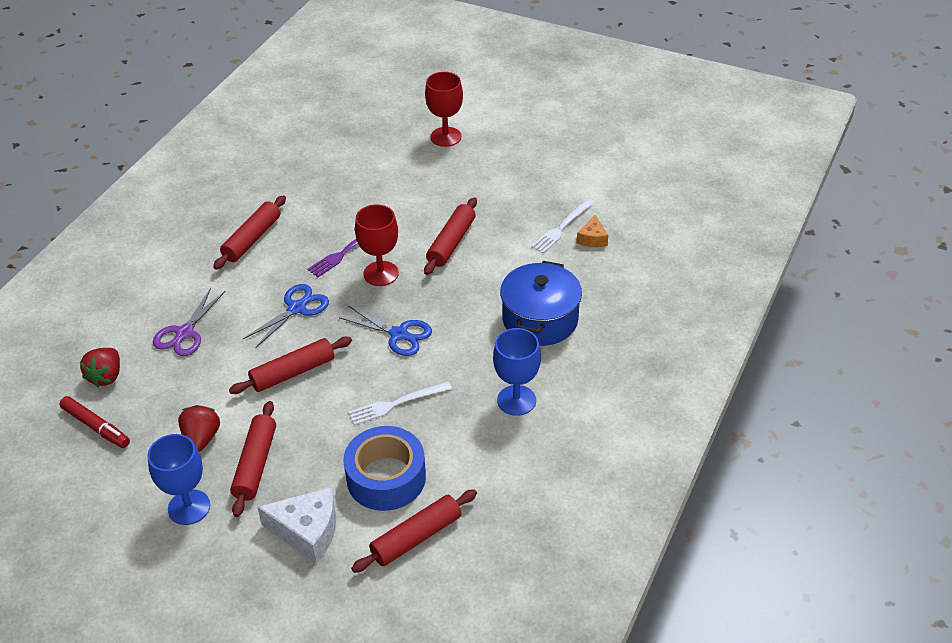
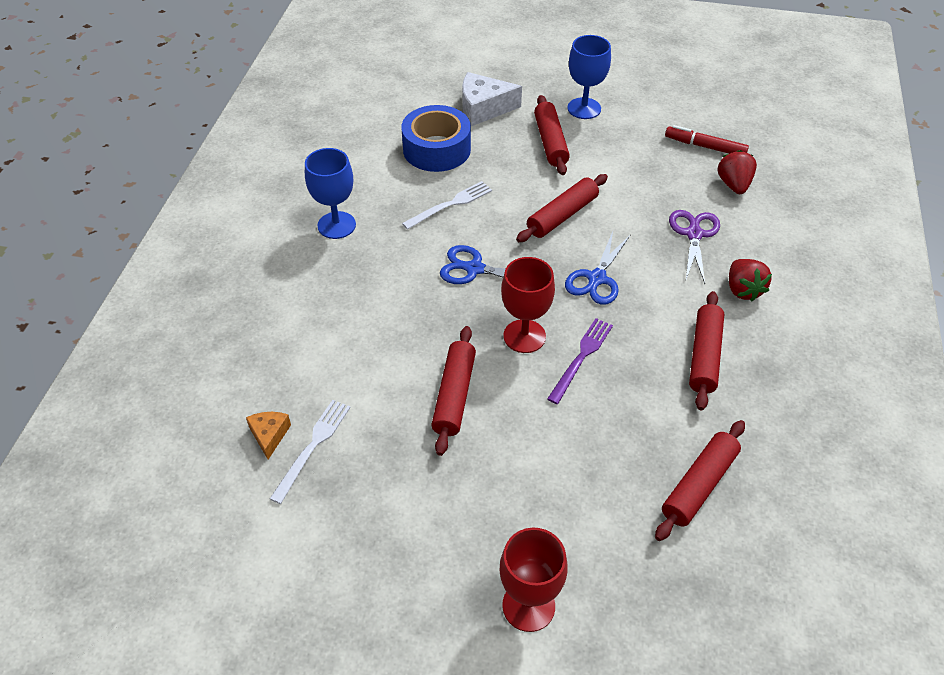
camera: 165 degrees right, 5 degrees up
red strawberry [178,405,220,452] -> red strawberry moved to [729,259,772,301]
red rolling pin [351,489,477,573] -> red rolling pin moved to [655,420,745,541]
blue pot [500,261,582,346] -> none

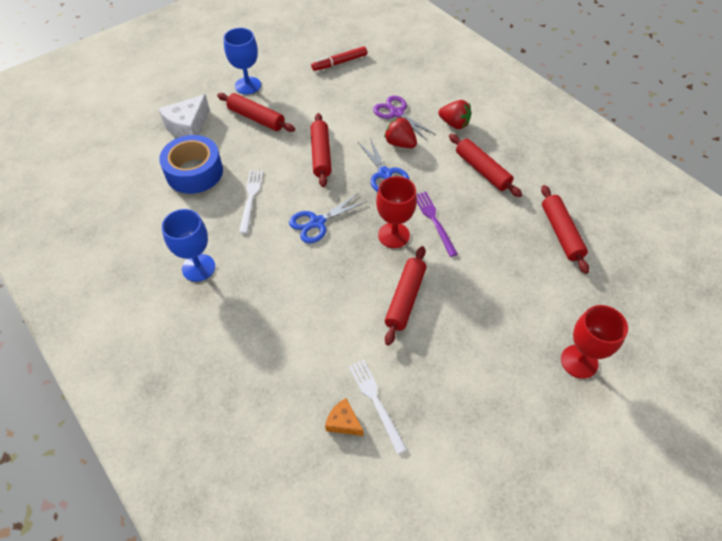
camera: 50 degrees left, 5 degrees up
red rolling pin [431,326,476,456] -> red rolling pin turned 60 degrees clockwise [384,246,426,346]
red strawberry [717,150,757,194] -> red strawberry moved to [384,117,417,148]

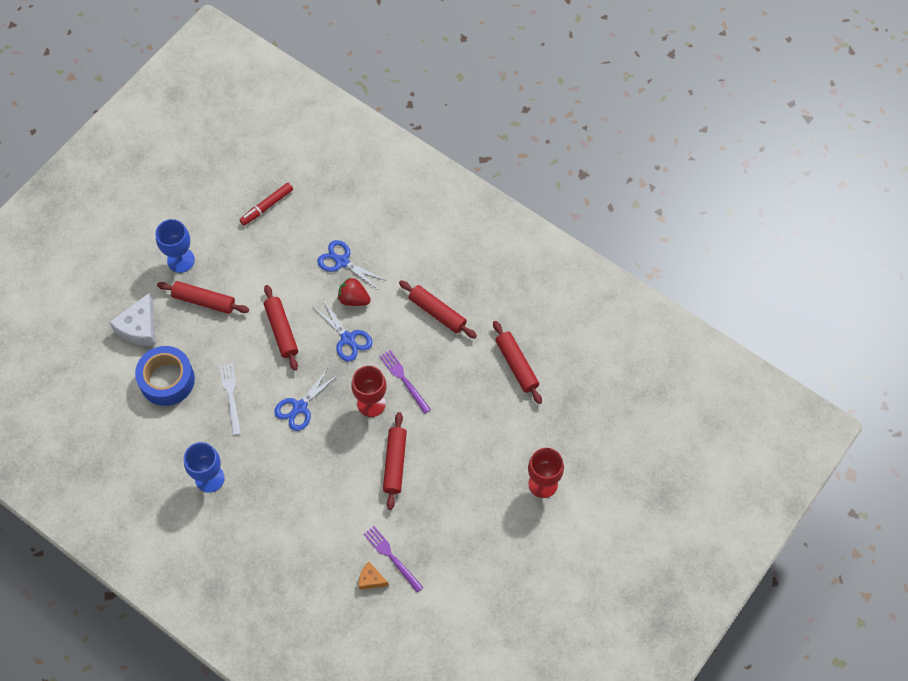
camera: 15 degrees left, 10 degrees up
white fork [349,360,407,454] -> purple fork [363,526,423,593]
purple scissors [373,96,436,140] -> blue scissors [317,240,386,289]
red strawberry [438,100,471,129] -> none

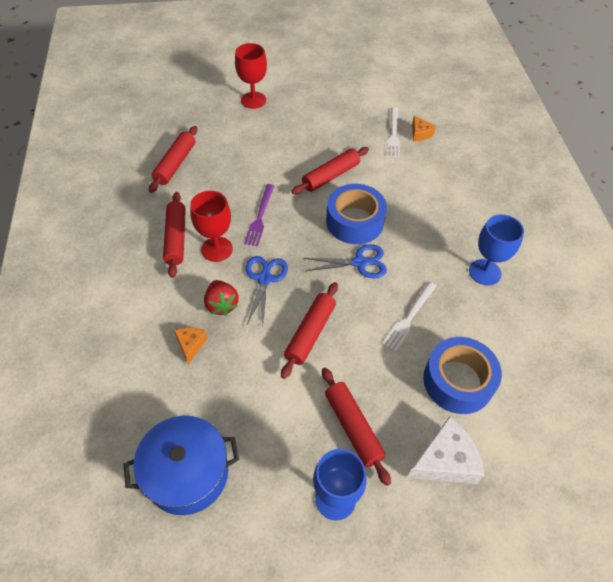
camera: 135 degrees left, 10 degrees down
red marker [240,183,293,225] -> blue pot [123,416,239,515]
blue scissors [317,240,386,289] -> orange cheese [174,328,208,364]
red goblet [351,366,386,417] -> red goblet moved to [190,191,233,262]
purple fork [363,526,423,593] -> white fork [387,107,400,157]
none -> blue tape [326,184,387,244]

